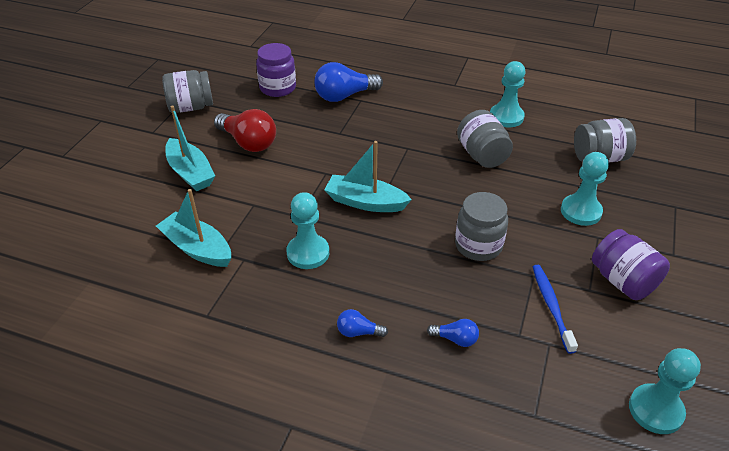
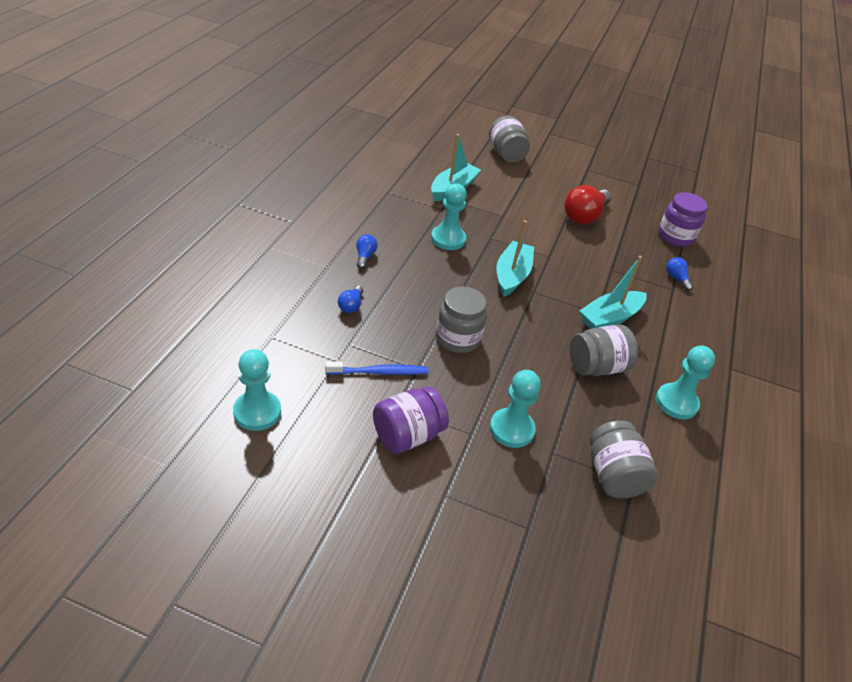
camera: 85 degrees right, 0 degrees up
grey jar [162,70,213,113] -> grey jar moved to [489,116,530,162]
turquoise boat [165,106,215,191] -> turquoise boat moved to [579,256,646,329]
blue light bulb [314,62,383,102] -> blue light bulb [666,257,693,291], size x0.50

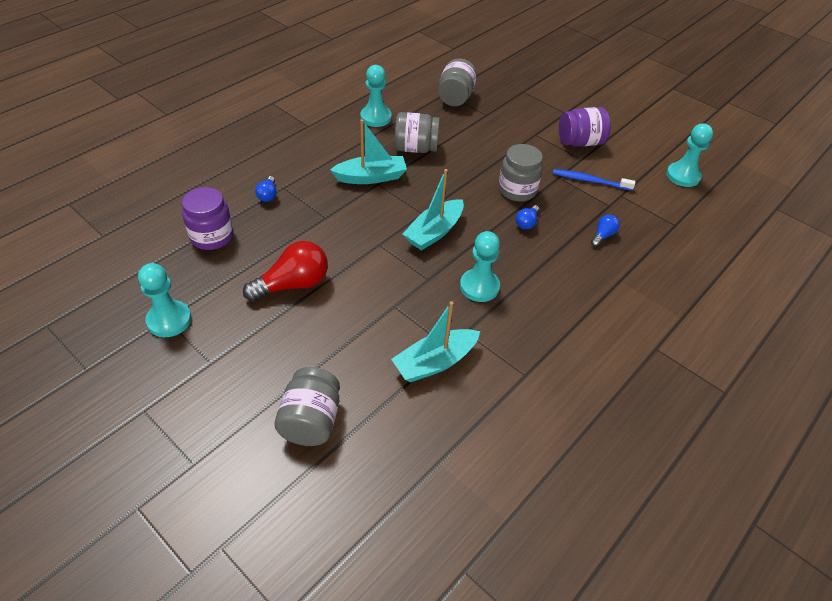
camera: 155 degrees left, 5 degrees up
blue light bulb [356,234,378,269] -> blue light bulb moved to [516,205,539,229]
turquoise pawn [490,370,541,448] -> turquoise pawn moved to [138,263,191,337]

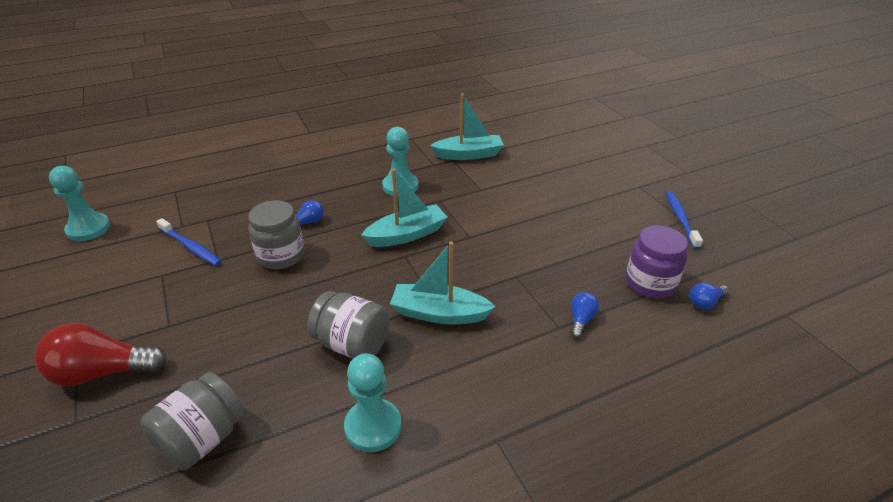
camera: 155 degrees left, 10 degrees down
turquoise pawn [138,263,191,337] -> blue toothbrush [665,191,703,249]
red light bulb [243,241,328,302] -> red light bulb moved to [35,323,167,386]
grey jar [274,367,340,446] -> none
purple jar [559,107,611,147] -> none
blue light bulb [591,215,620,247] -> blue light bulb moved to [689,282,729,309]

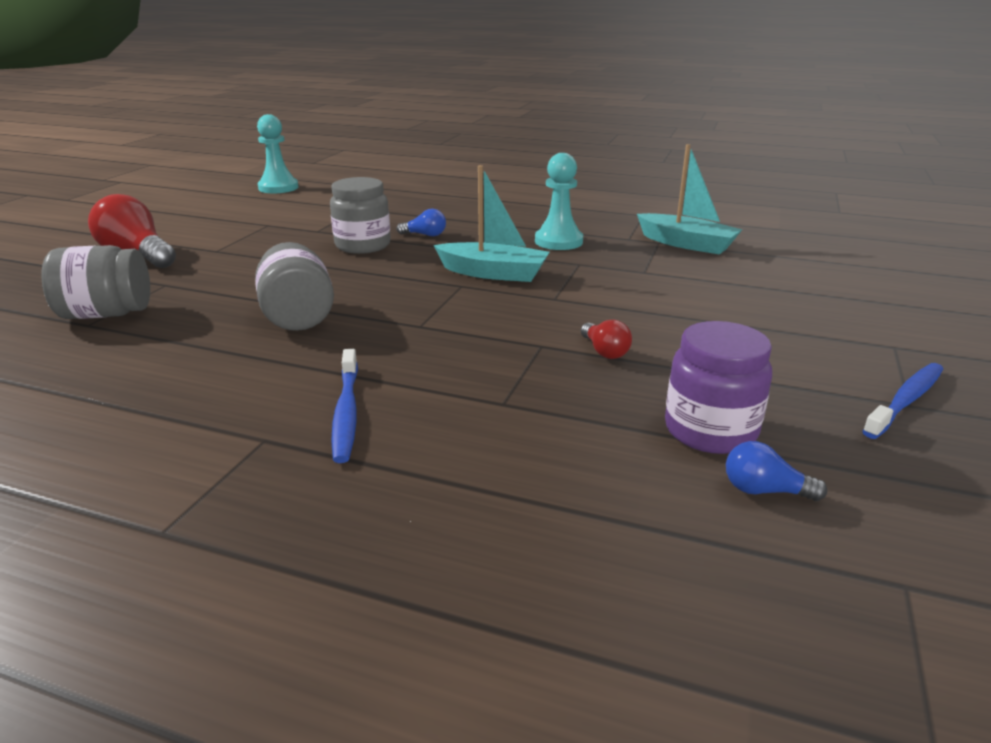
camera: 45 degrees right, 10 degrees down
blue toothbrush [156,218,222,266] -> blue toothbrush moved to [331,349,358,463]
turquoise pawn [344,353,402,452] -> none
turquoise boat [390,242,496,324] -> none
blue light bulb [570,292,599,338] -> none
none -> red light bulb [581,320,632,359]

